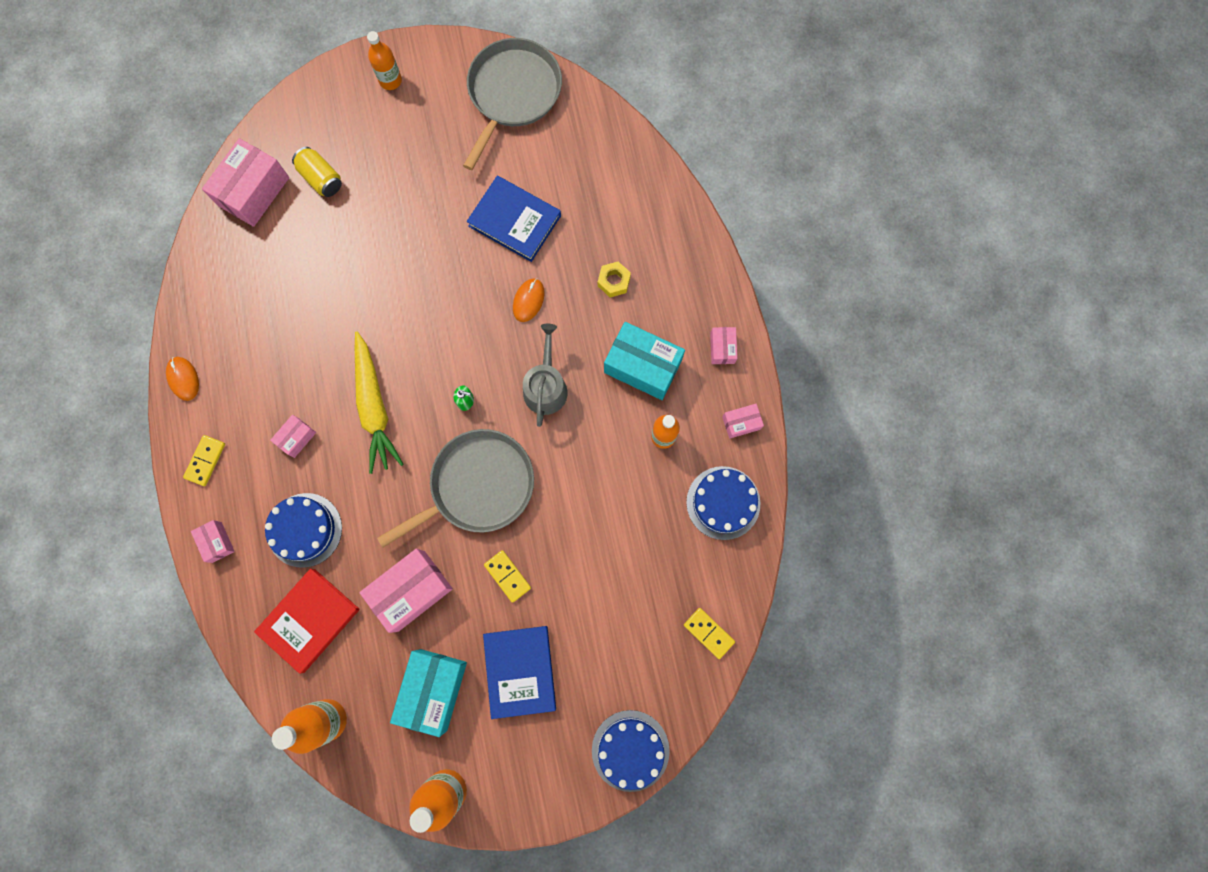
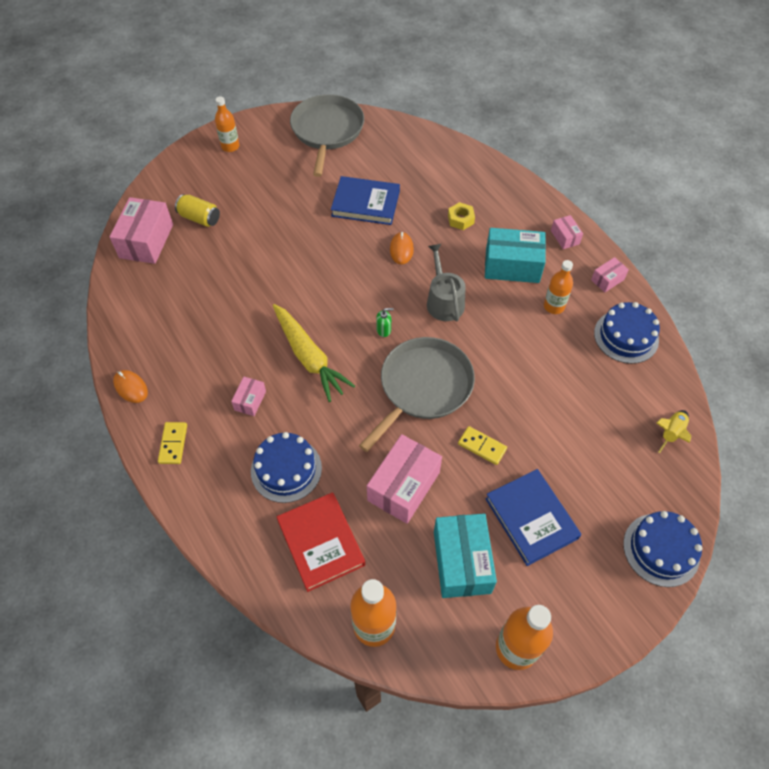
camera: 20 degrees left, 20 degrees down
pink box [191,520,235,563] -> none
red book [254,568,359,674] -> red book turned 45 degrees counterclockwise [277,492,365,592]
yellow domino [684,608,735,659] -> yellow rocket [656,410,691,453]

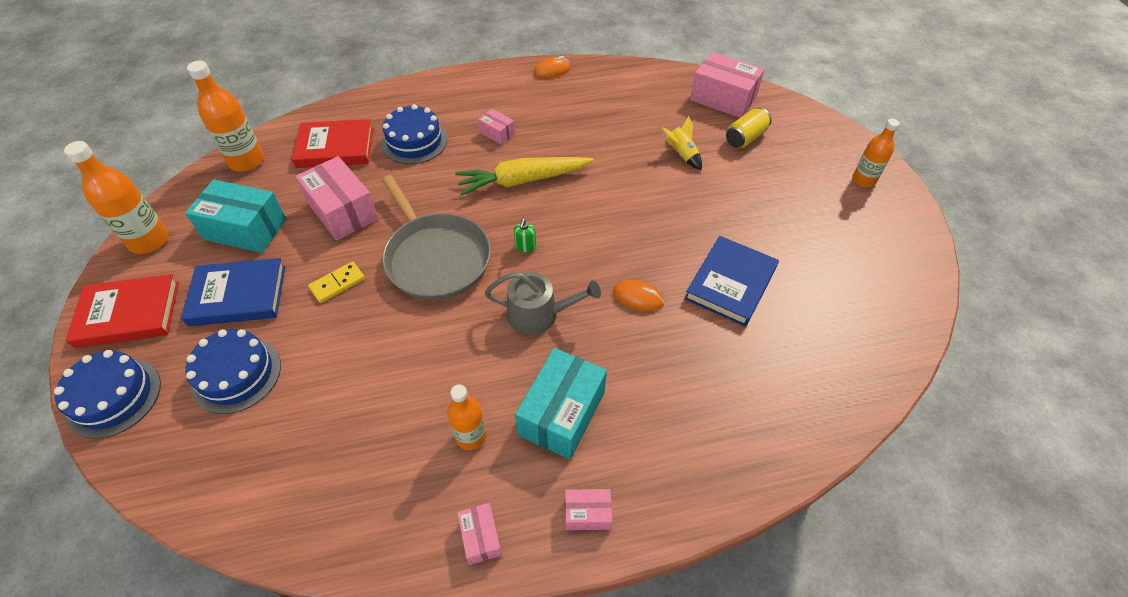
camera: 110 degrees right, 5 degrees down
yellow domino [158,422,187,464] -> none
grey pan [290,94,364,177] -> none
yellow nut [448,202,475,230] -> none
blue cake [594,302,660,364] -> blue cake moved to [185,329,281,414]
yellow rocket [656,410,691,453] -> yellow rocket moved to [662,116,702,170]
none -> red book [65,274,179,348]

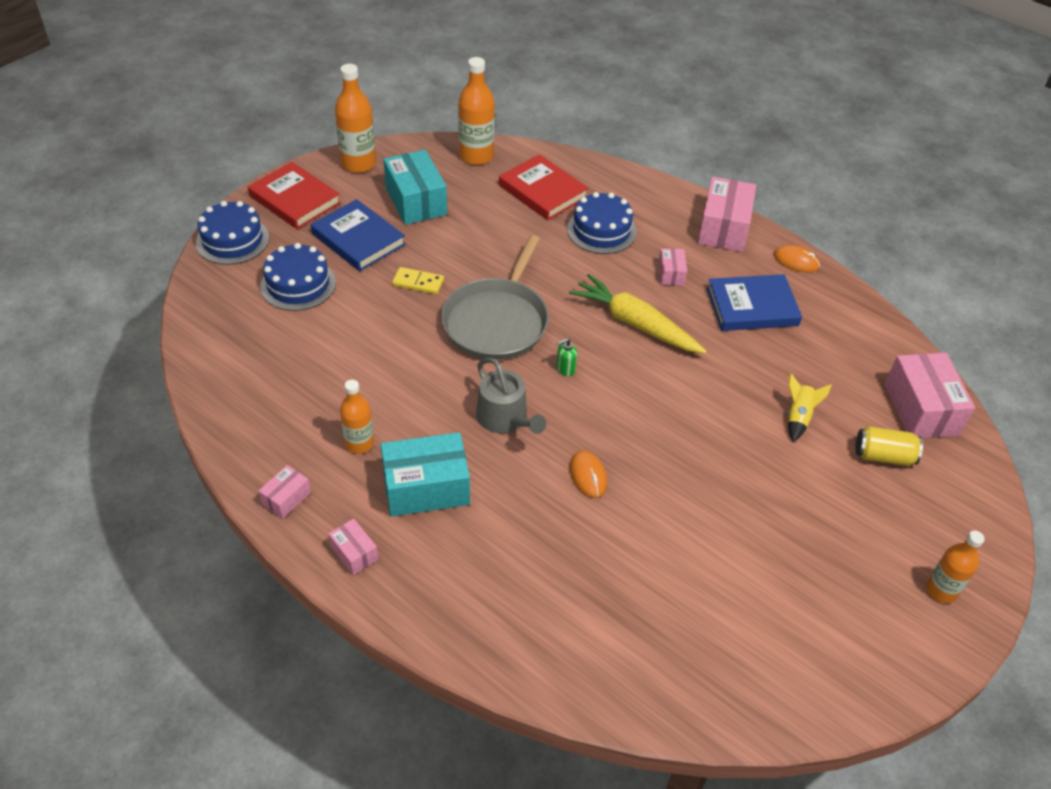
camera: 50 degrees right, 5 degrees down
pink box [295,156,379,241] -> pink box moved to [698,177,757,252]
blue book [684,236,779,327] -> blue book moved to [707,274,802,331]

